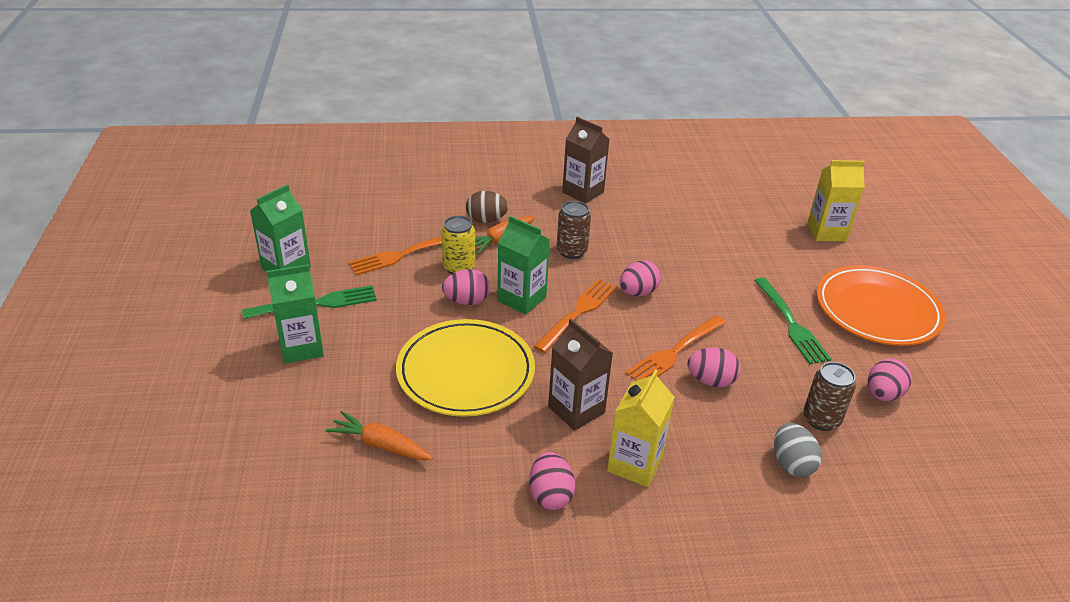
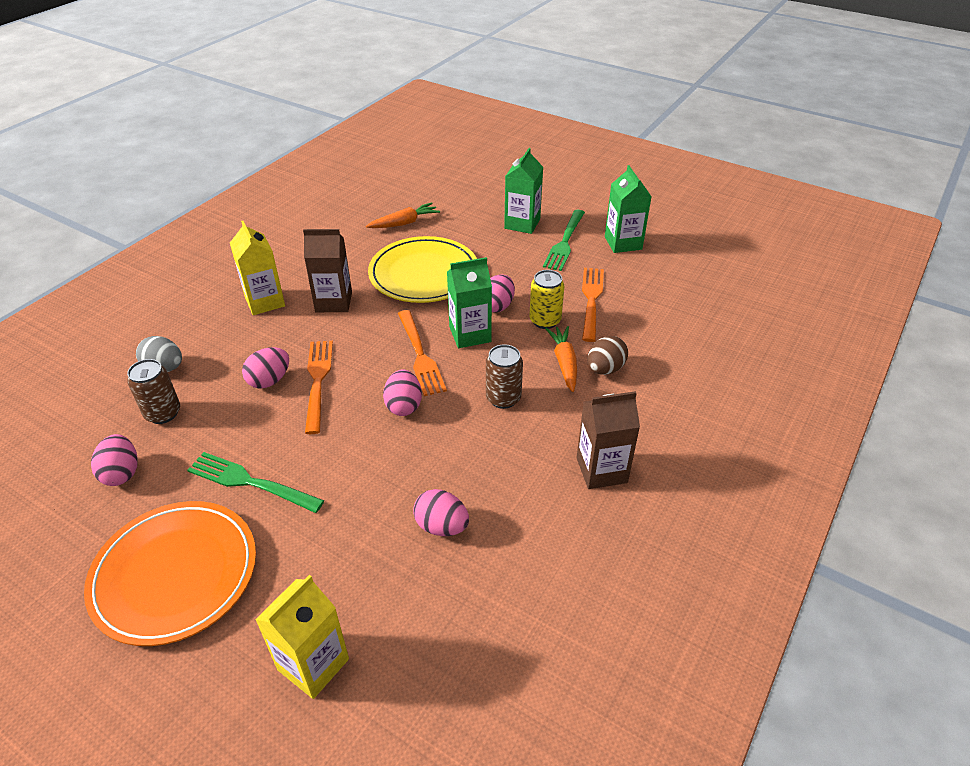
camera: 130 degrees right, 5 degrees up
pink egg [529,452,575,510] -> pink egg moved to [413,489,469,536]

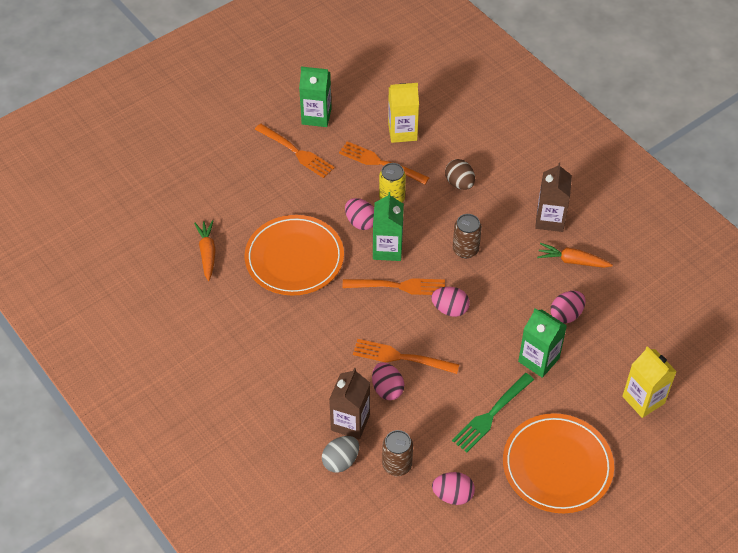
camera: 70 degrees left, 10 degrees up
yellow carton [230,221,285,315] -> yellow carton moved to [388,83,419,143]
brown carton [303,229,352,312] -> brown carton moved to [329,368,370,440]
yellow plate [368,236,477,303] -> orange plate [245,215,344,295]
green carton [504,148,543,234] -> green carton moved to [518,308,567,378]
green fork [543,210,585,271] -> orange fork [255,124,335,178]
orange carrot [545,326,577,392] -> orange carrot moved to [537,243,613,268]

